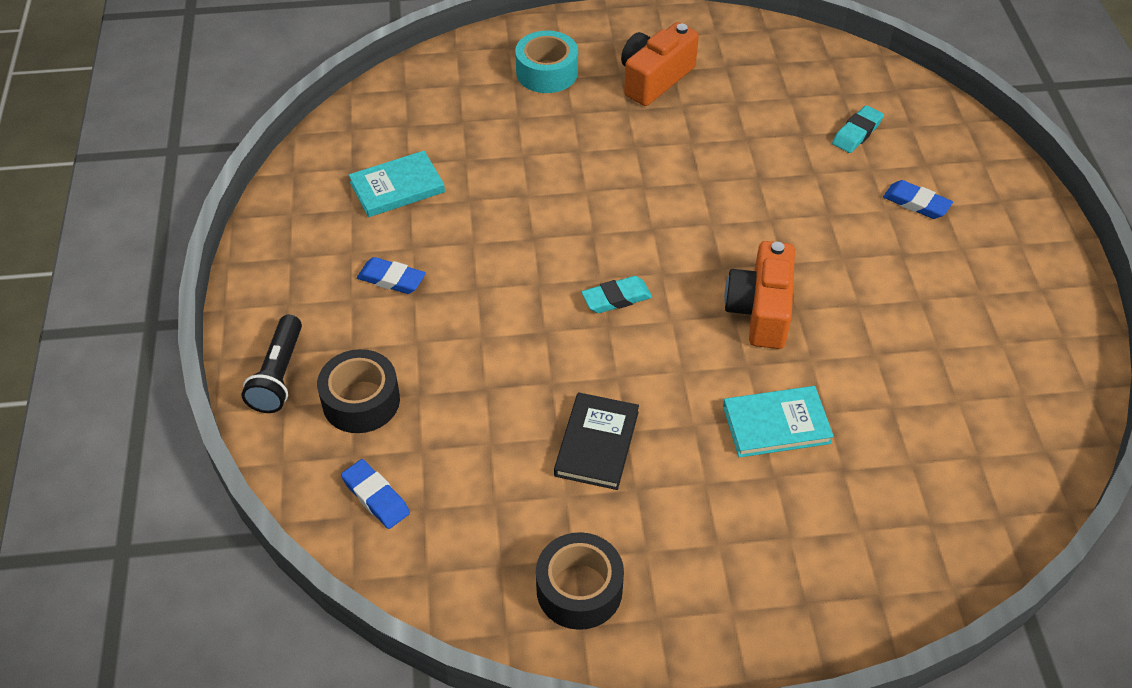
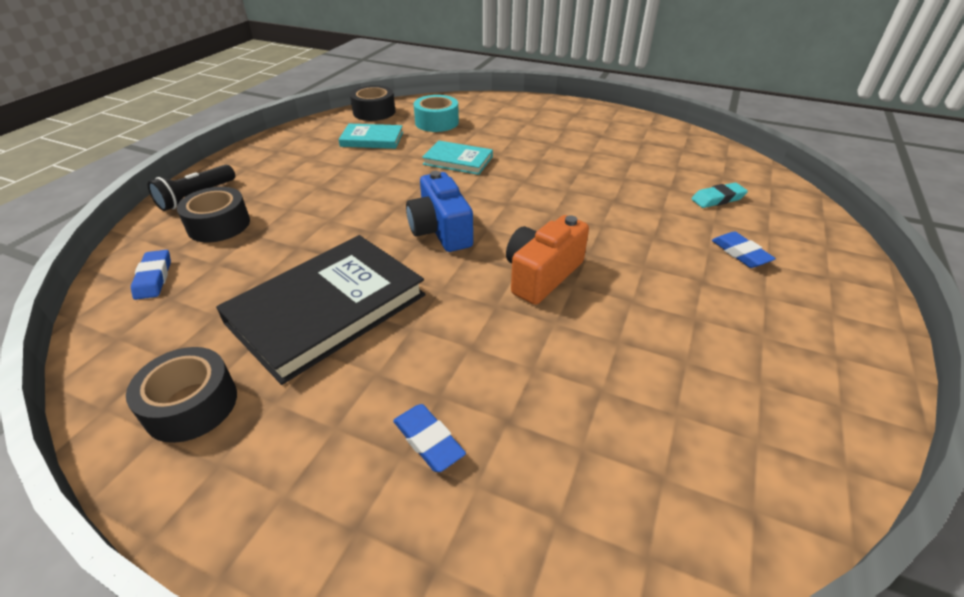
camera: 30 degrees right, 10 degrees down
blue eraser [357,257,426,294] -> blue eraser moved to [393,404,466,472]
turquoise tape [515,31,578,93] -> turquoise tape moved to [413,95,459,132]
black book [554,392,639,490] -> black book [216,235,426,385], size x1.90
turquoise eraser [581,276,652,313] -> blue camera [406,171,473,252]
orange camera [621,22,699,106] -> none
turquoise book [723,386,834,458] -> turquoise book moved to [422,140,493,175]
none -> black tape [350,85,395,121]

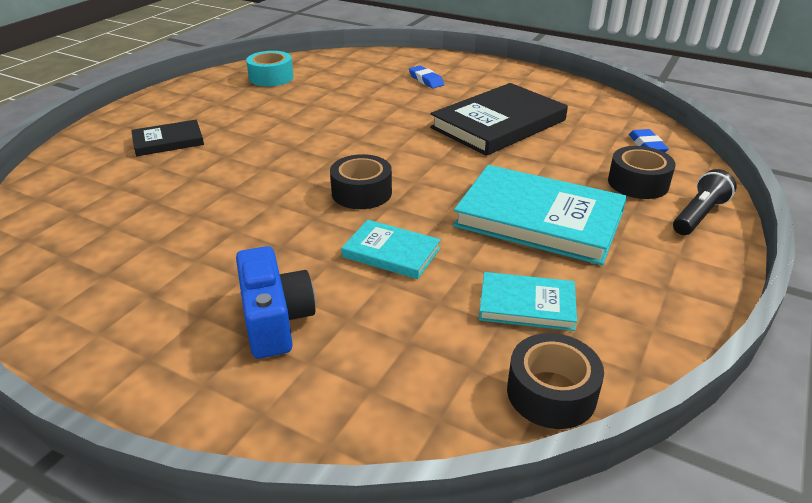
camera: 175 degrees left, 5 degrees down
black tape [126,347,237,443] -> black tape moved to [330,154,392,209]
blue camera [406,171,473,252] -> blue camera moved to [236,246,315,358]
turquoise tape [413,95,459,132] -> turquoise tape moved to [246,51,294,87]
orange camera [506,215,589,305] -> none
turquoise eraser [691,183,748,208] -> none
blue eraser [712,231,776,268] -> black book [131,120,204,156]
none -> turquoise book [453,165,627,265]

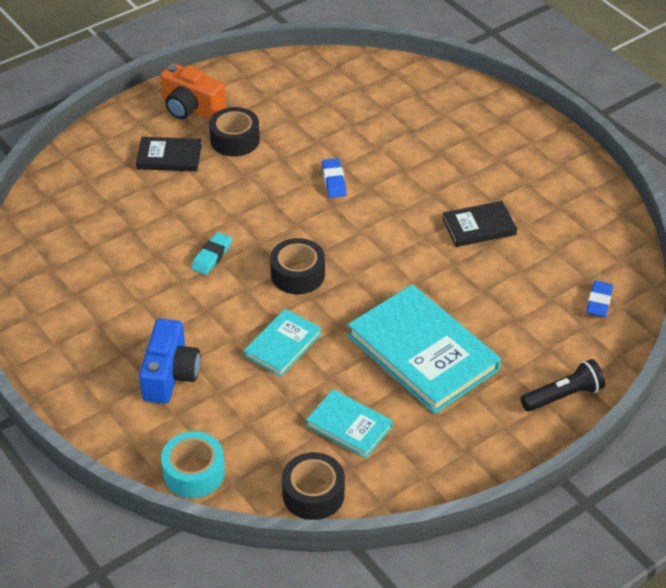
camera: 25 degrees right, 10 degrees up
turquoise tape [246,51,294,87] -> turquoise tape moved to [161,431,225,498]
turquoise book [341,220,441,279] -> turquoise book turned 75 degrees clockwise [244,309,322,376]
blue eraser [409,66,444,88] -> blue eraser moved to [322,158,347,198]
black book [430,83,568,156] -> black book [442,201,517,247], size x0.53
black tape [608,146,676,199] -> black tape moved to [209,107,260,157]
none -> orange camera [160,63,226,119]
none -> turquoise eraser [191,232,232,275]

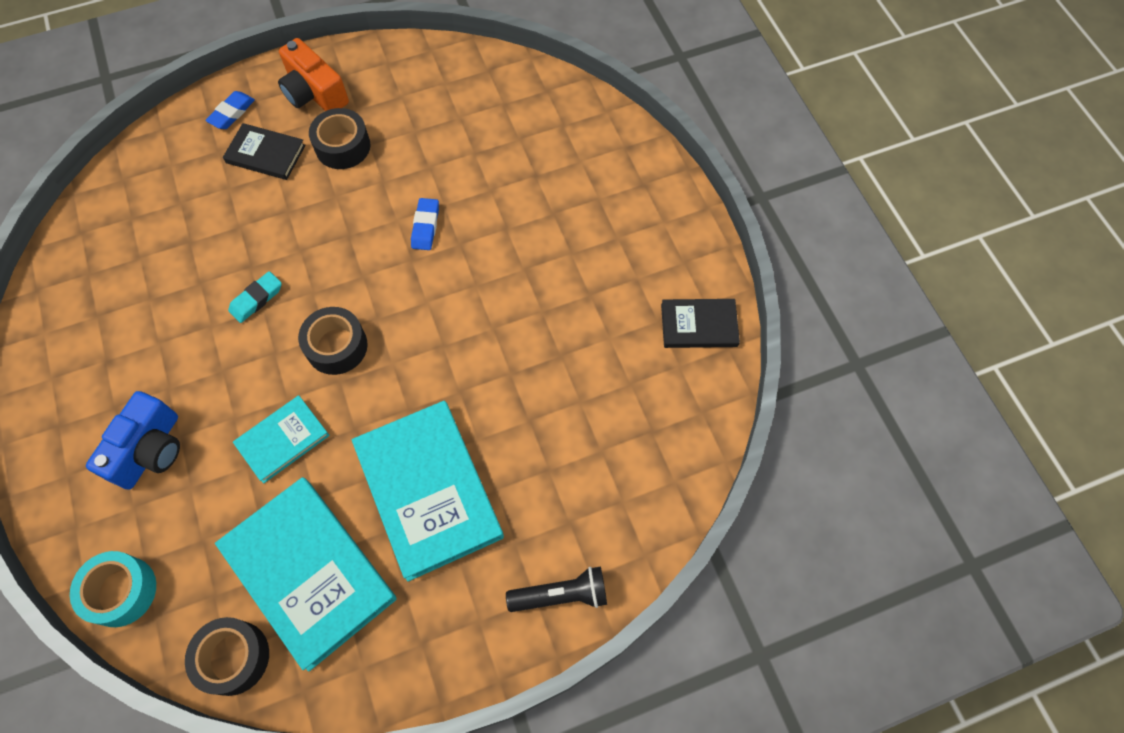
camera: 15 degrees right, 20 degrees up
turquoise book [306,389,393,458] -> turquoise book [215,477,396,672], size x1.90
black book [442,201,517,247] -> black book moved to [661,299,740,348]
blue eraser [586,281,613,317] -> blue eraser moved to [206,91,255,129]

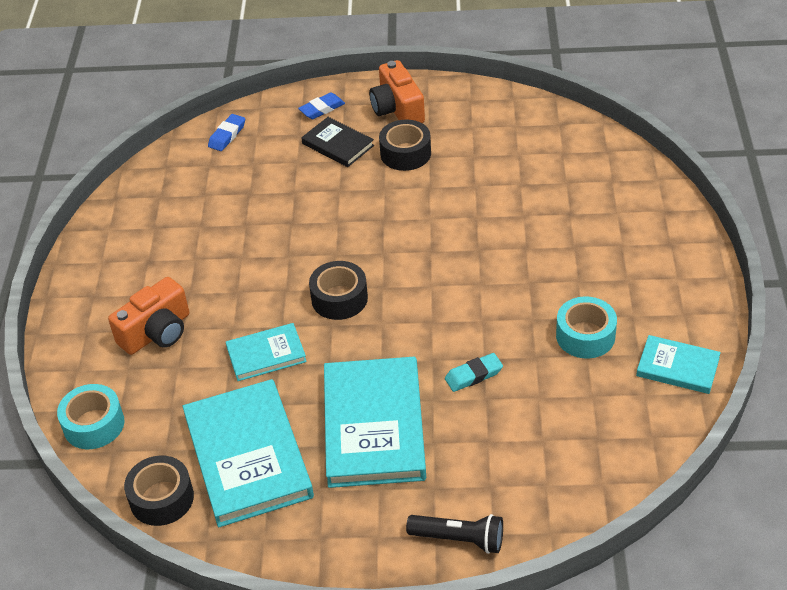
camera: 25 degrees right, 20 degrees down
blue camera [86,391,180,490] -> orange camera [108,277,189,355]
turquoise eraser [228,271,282,323] -> turquoise eraser moved to [445,353,503,392]
blue eraser [411,198,439,250] -> blue eraser moved to [208,114,245,151]
black book [661,299,740,348] -> turquoise book [636,335,721,394]
none -> turquoise tape [556,297,617,359]

